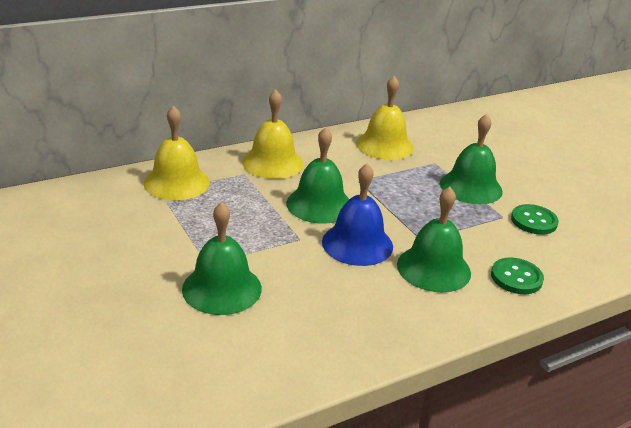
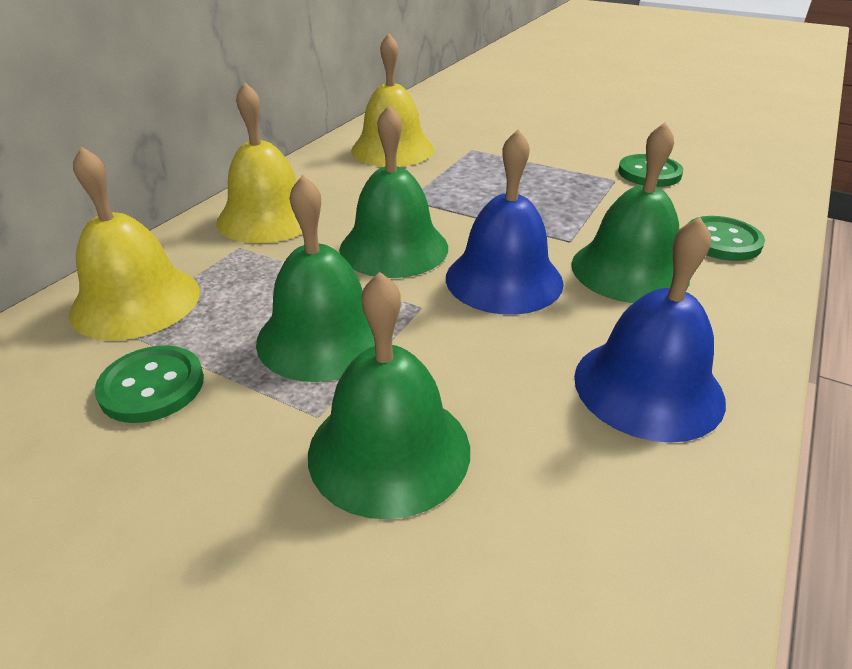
camera: 30 degrees left, 5 degrees up
green bell [440,114,503,204] -> green bell moved to [256,175,375,382]
none -> green button [95,345,204,423]
none -> blue bell [574,217,726,443]

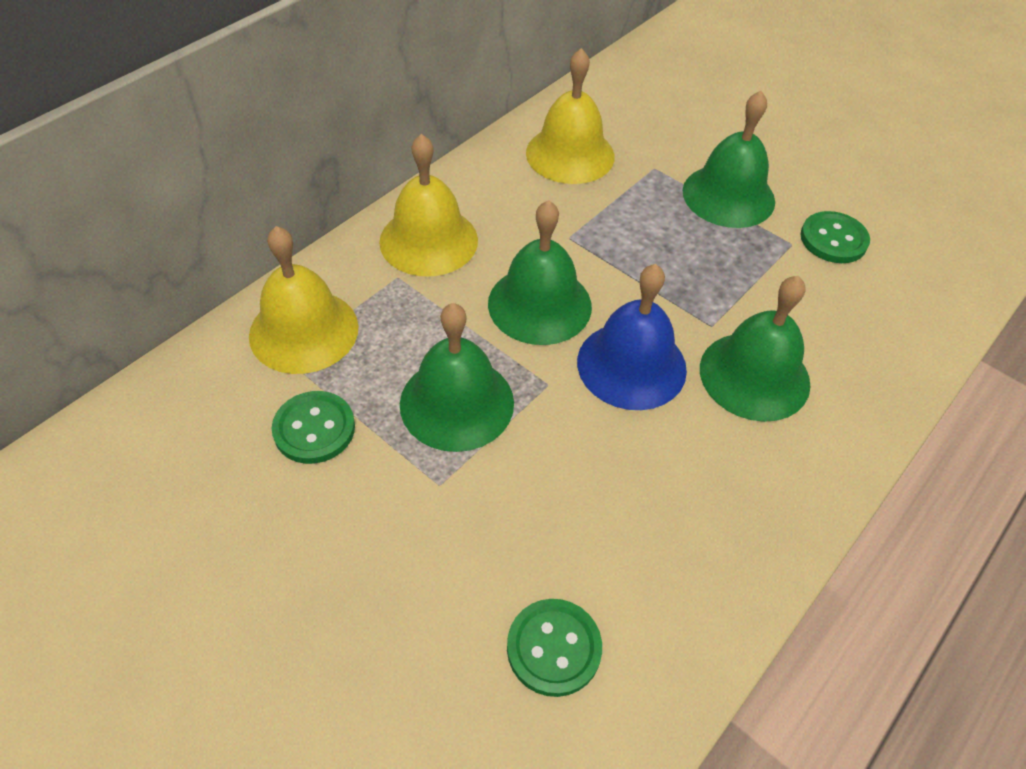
camera: 10 degrees right, 15 degrees up
green bell [308,272,470,519] -> green bell moved to [683,91,775,228]
blue bell [574,217,726,443] -> none
green button [688,216,765,261] -> green button moved to [507,599,602,697]

